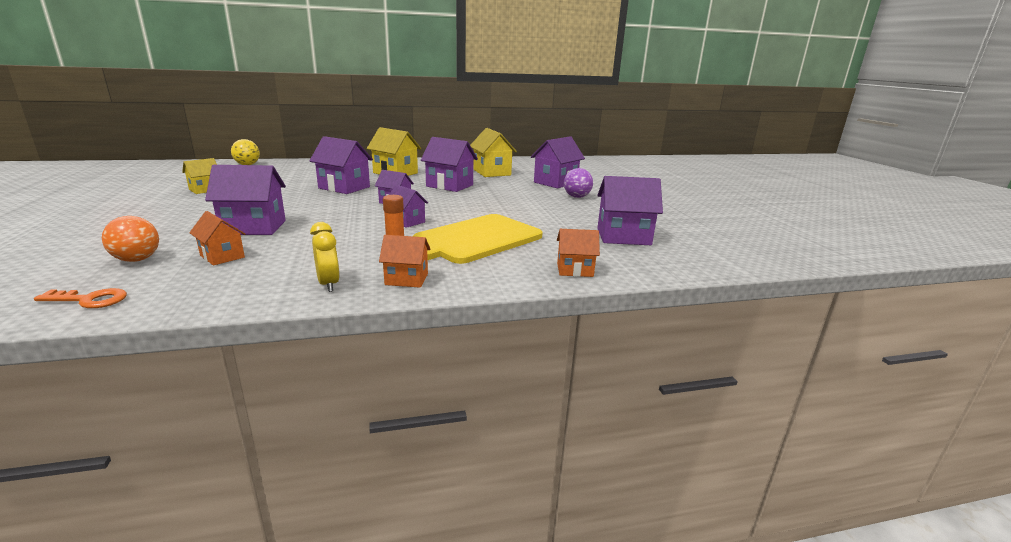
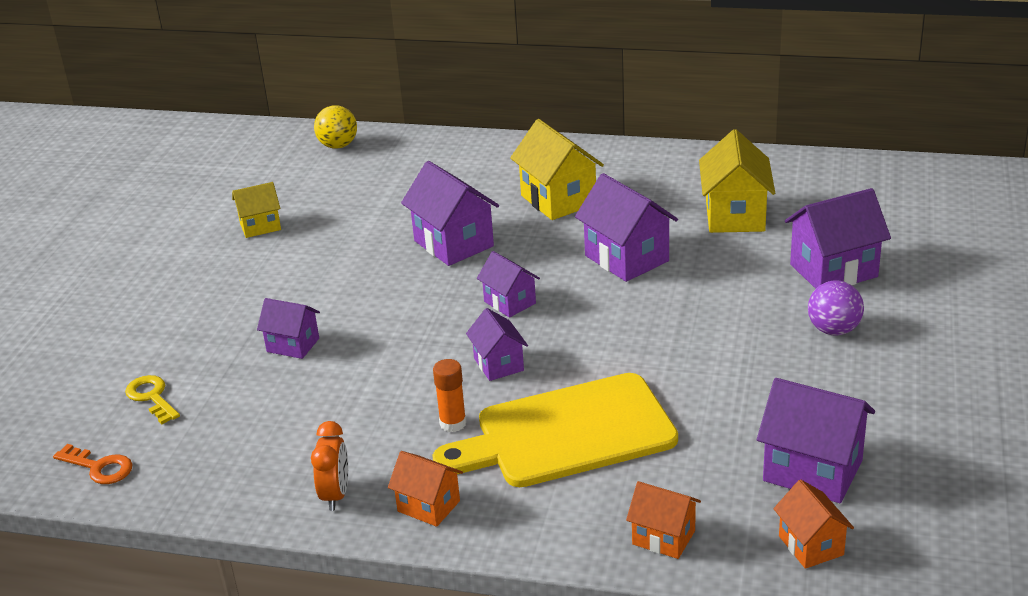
camera: 30 degrees right, 10 degrees up
orange ball [102,216,159,262] -> yellow key [125,375,180,424]
orange house [189,211,245,265] -> orange house moved to [773,479,854,569]
purple house [205,165,286,235] -> purple house [257,298,320,359], size x0.60
yellow clock [310,222,340,292] -> orange clock [311,421,348,511]

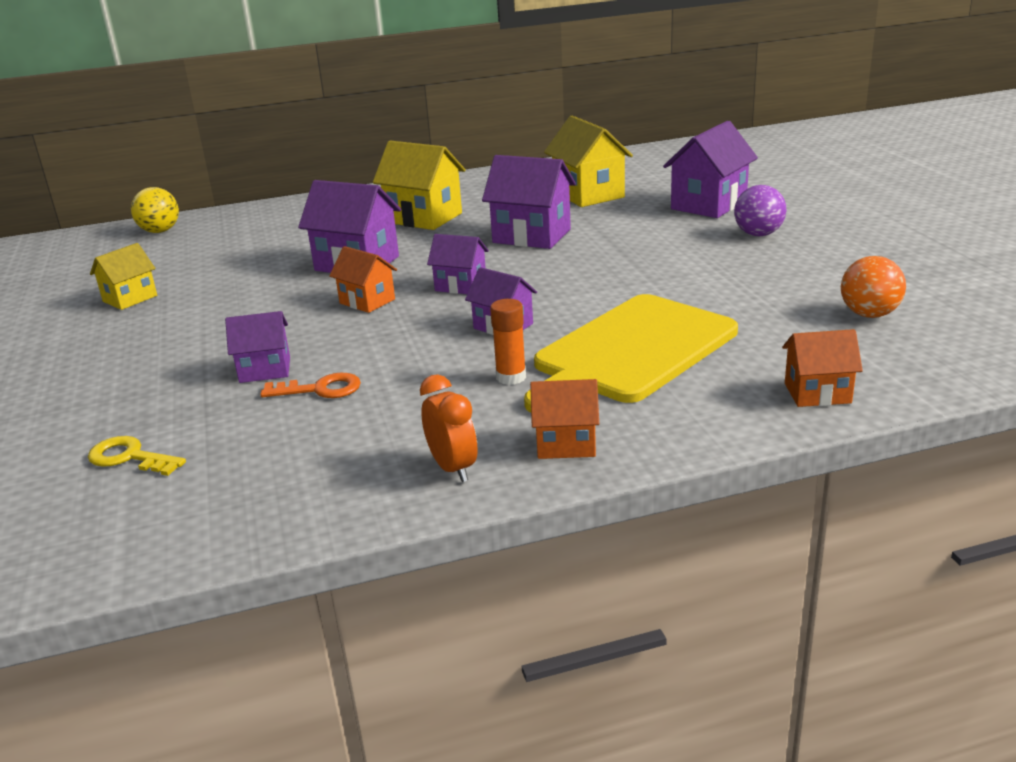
camera: 30 degrees left, 5 degrees down
orange key [53,444,133,484] -> orange key moved to [260,373,361,398]
purple house [757,378,875,503] -> orange ball [841,256,906,318]
orange house [773,479,854,569] -> orange house moved to [329,246,397,313]

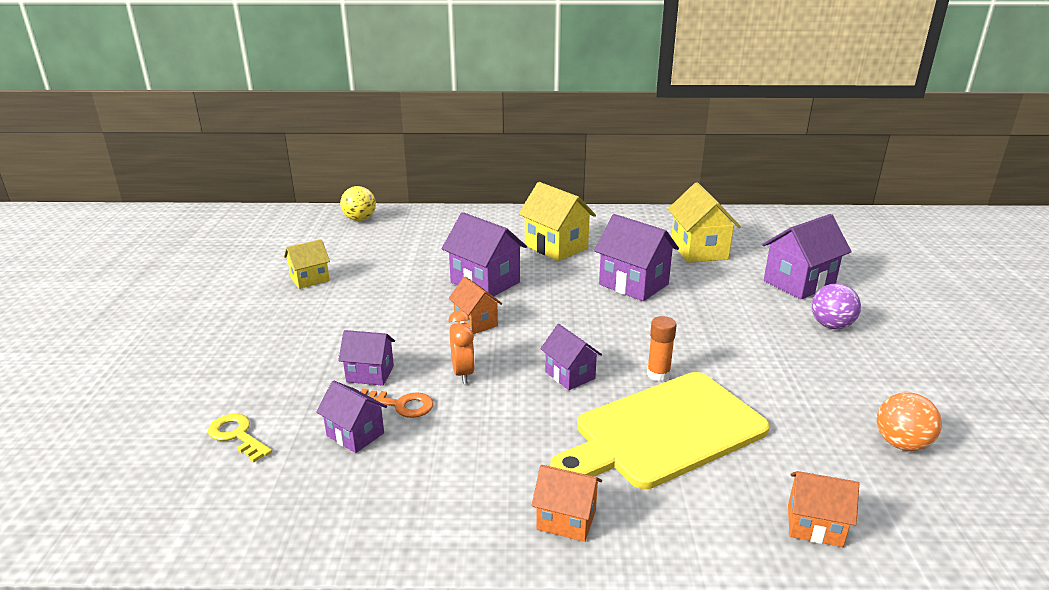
camera: 15 degrees right, 0 degrees up
orange clock [420,374,478,482] -> orange clock moved to [448,310,475,384]
purple house [427,234,489,294] -> purple house moved to [316,381,387,453]
orange glue stick [490,299,526,385] -> orange glue stick moved to [647,316,677,382]

